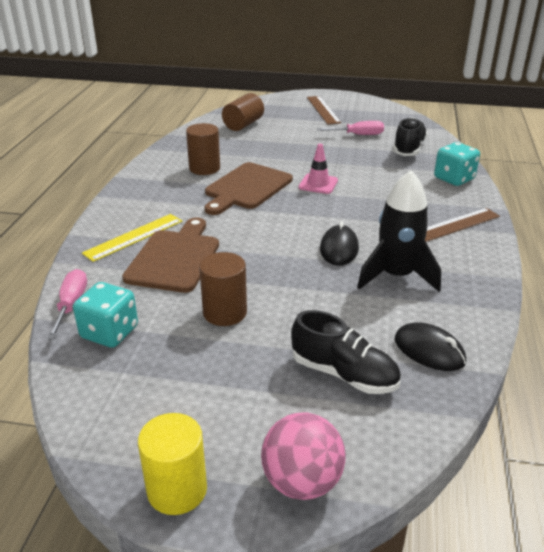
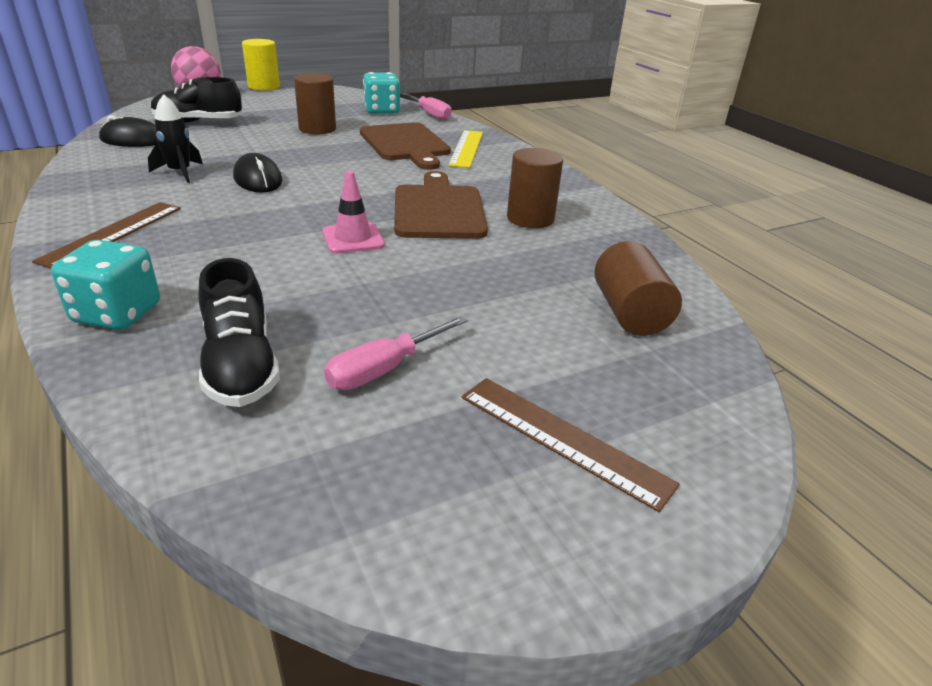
camera: 140 degrees right, 0 degrees up
black rocket [357,170,441,292] -> black rocket [148,94,203,183], size x0.59

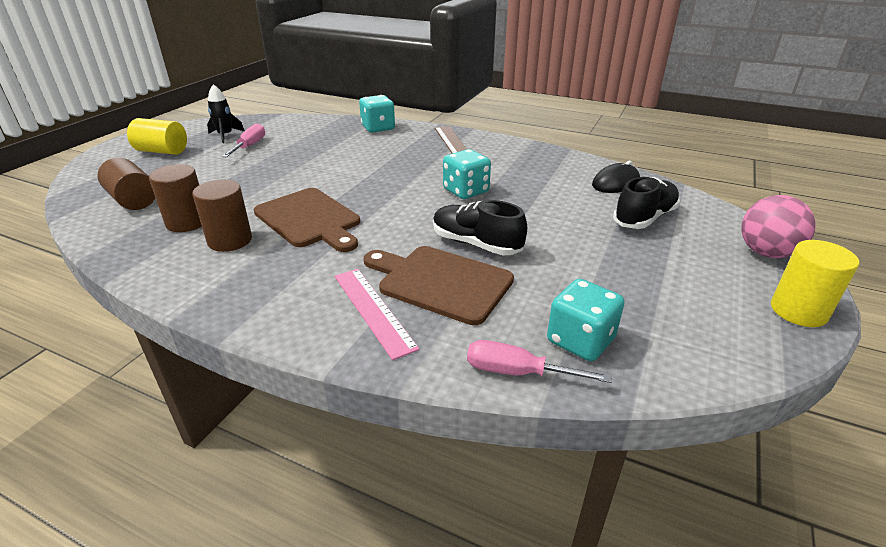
camera: 145 degrees right, 0 degrees up
black rocket [148,94,203,183] -> black rocket moved to [207,84,245,143]
black shoe [198,258,280,407] -> black shoe moved to [433,200,527,255]
black mouse [233,153,282,193] -> turquoise dice [443,149,491,199]
brown cylinder [294,73,336,134] -> brown cylinder moved to [149,164,202,232]
pink traffic cone [322,171,385,253] -> none
yellow ruler [448,130,483,168] -> pink ruler [335,269,420,360]
brown ruler [462,378,680,512] -> yellow cylinder [127,118,187,155]

